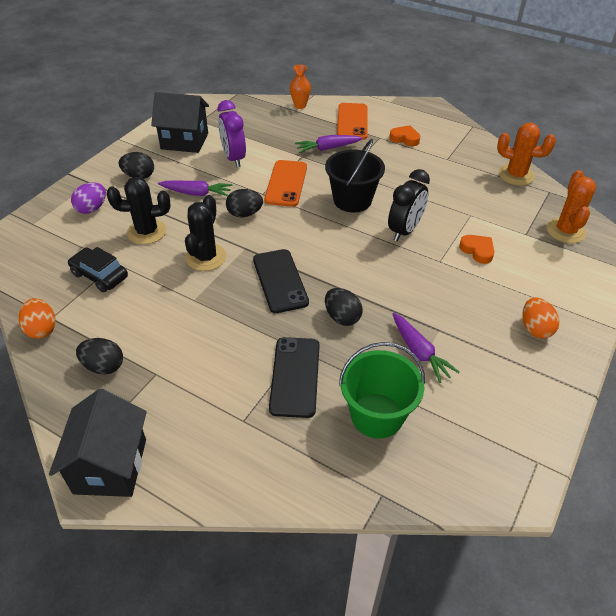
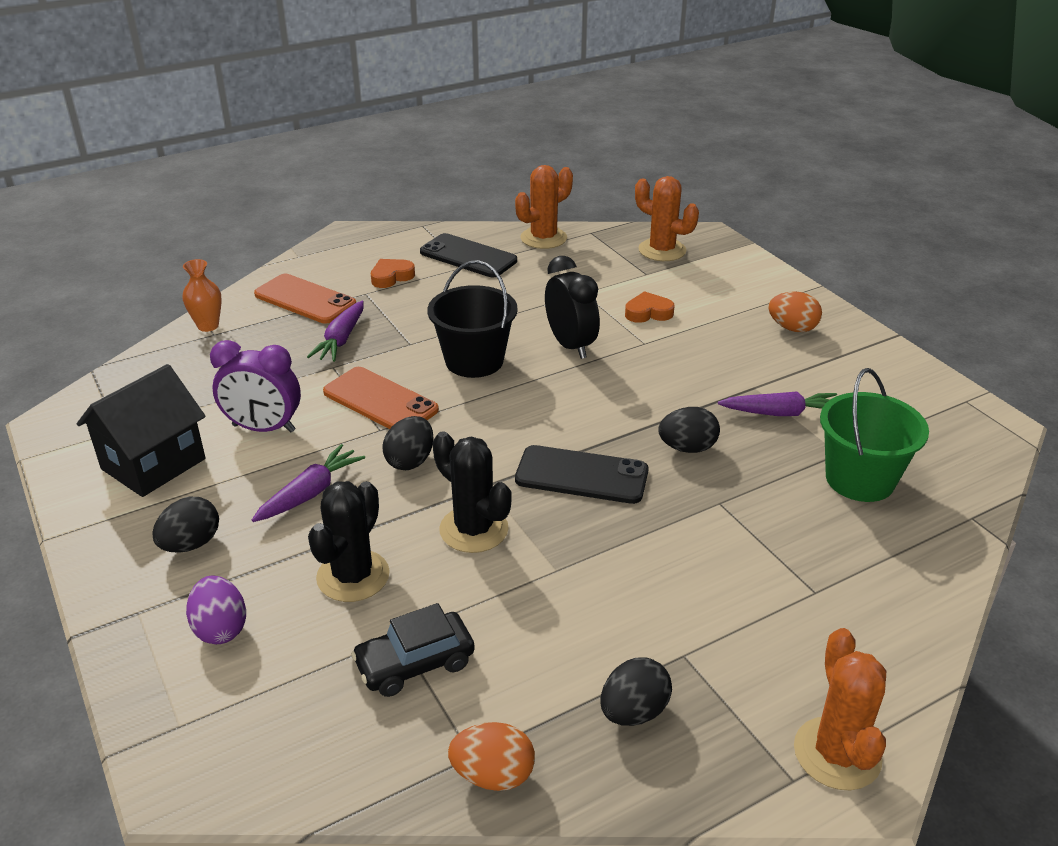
camera: 60 degrees left, 10 degrees down
black house [49,389,147,497] -> orange cactus [794,628,886,790]
black phone [269,337,320,418] -> black phone moved to [420,233,517,277]

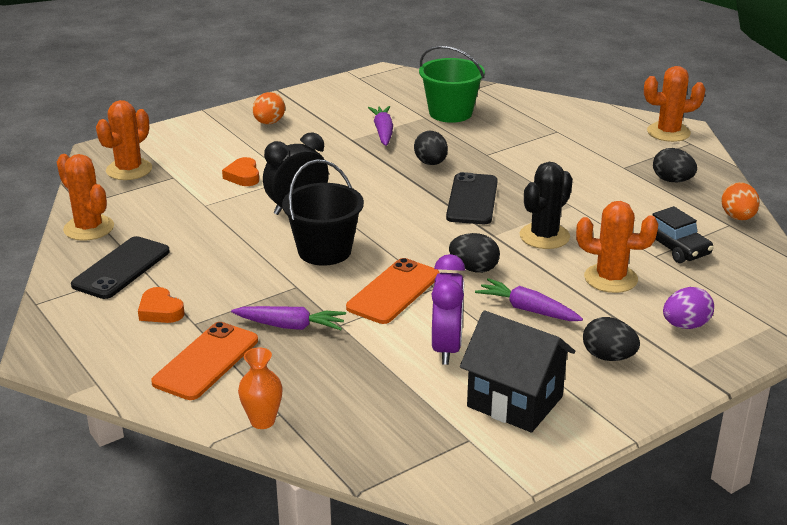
camera: 95 degrees left, 5 degrees down
black cactus [308,481,390,602] -> orange cactus [576,201,658,293]

